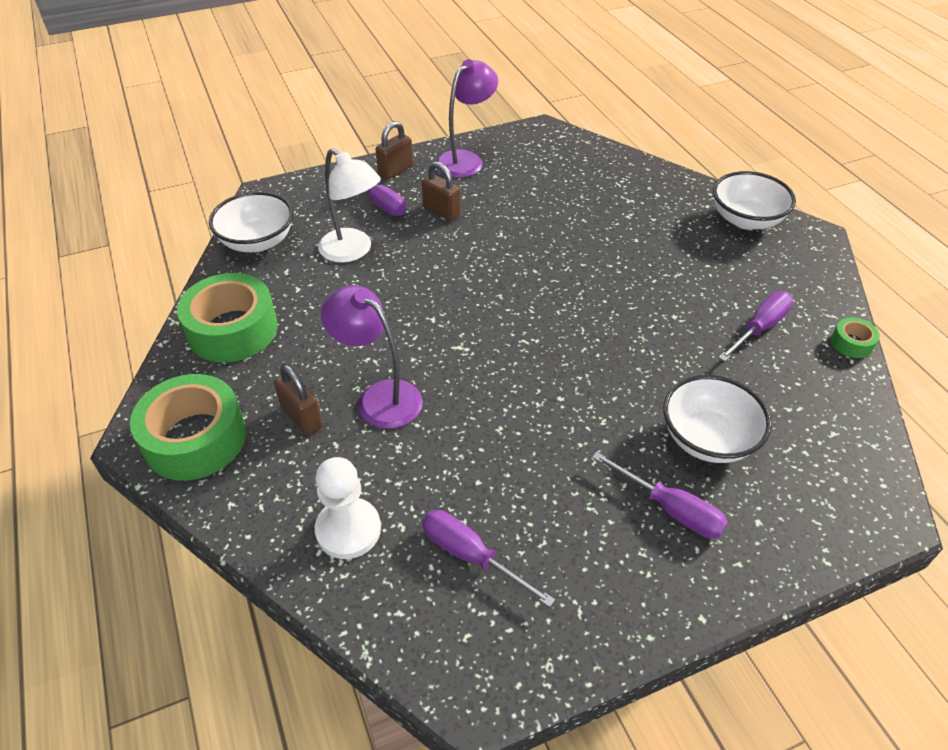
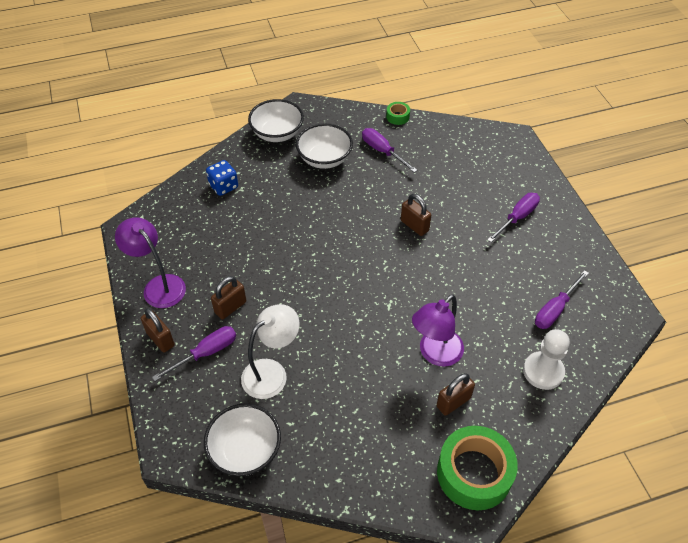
camera: 85 degrees left, 5 degrees up
green tape [177,273,278,362] -> none
white bowl [663,375,772,463] -> white bowl moved to [296,124,353,169]
none -> blue dice [206,160,238,196]
none -> brown padlock [401,194,431,236]

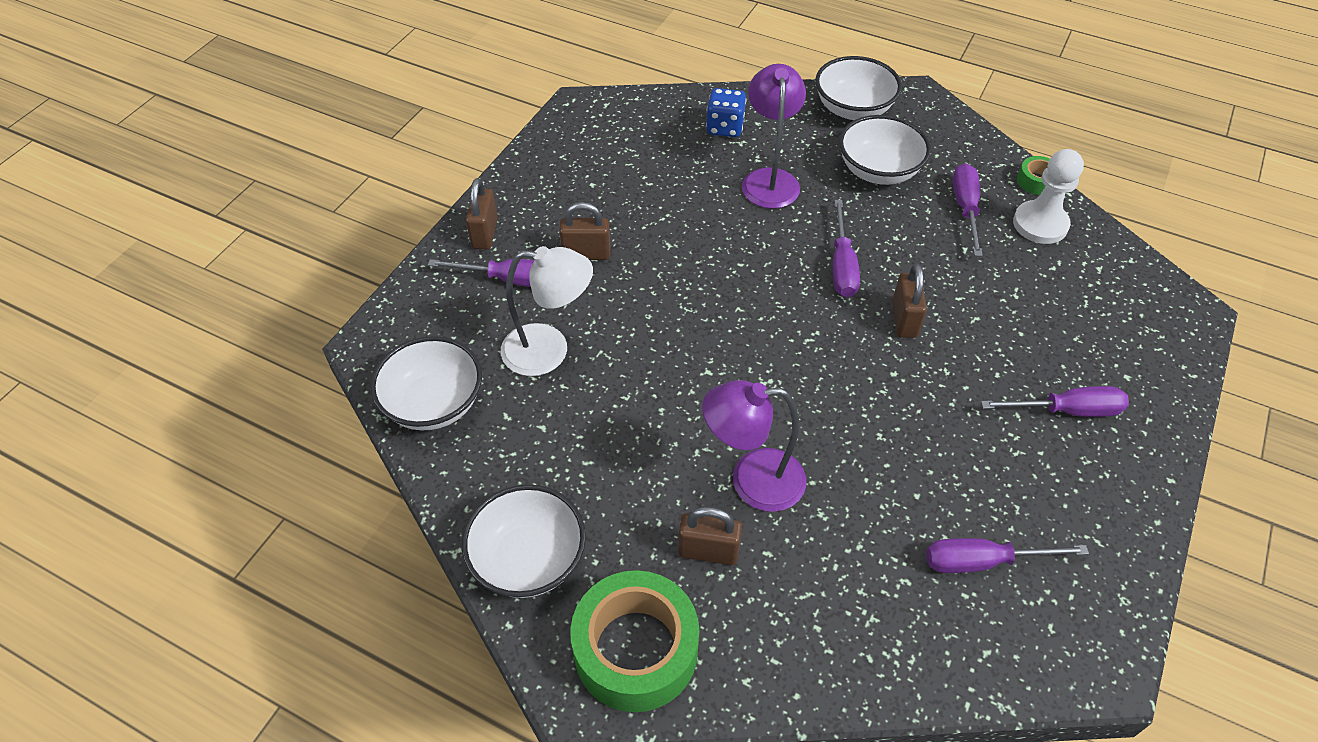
camera: 45 degrees right, 0 degrees up
purple lamp [115,217,186,308] -> purple lamp moved to [742,64,806,209]
white pawn [523,329,570,390] -> white pawn moved to [1013,149,1084,244]
none -> white bowl [462,484,586,598]
none -> purple screwdriver [833,200,860,297]

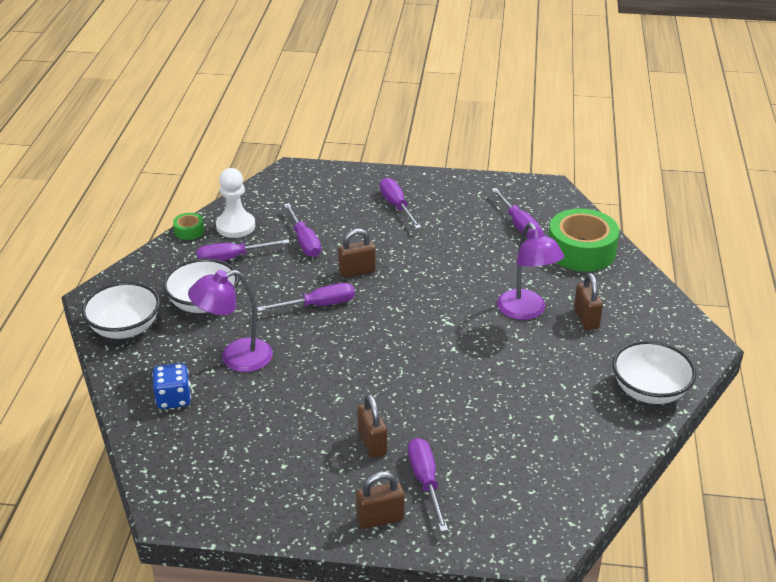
camera: 110 degrees left, 15 degrees down
white bowl [370,336,482,430] -> none
white lamp [501,246,593,376] -> none
green tape [570,570,700,712] -> green tape moved to [549,208,619,272]
none -> purple screwdriver [284,203,321,257]

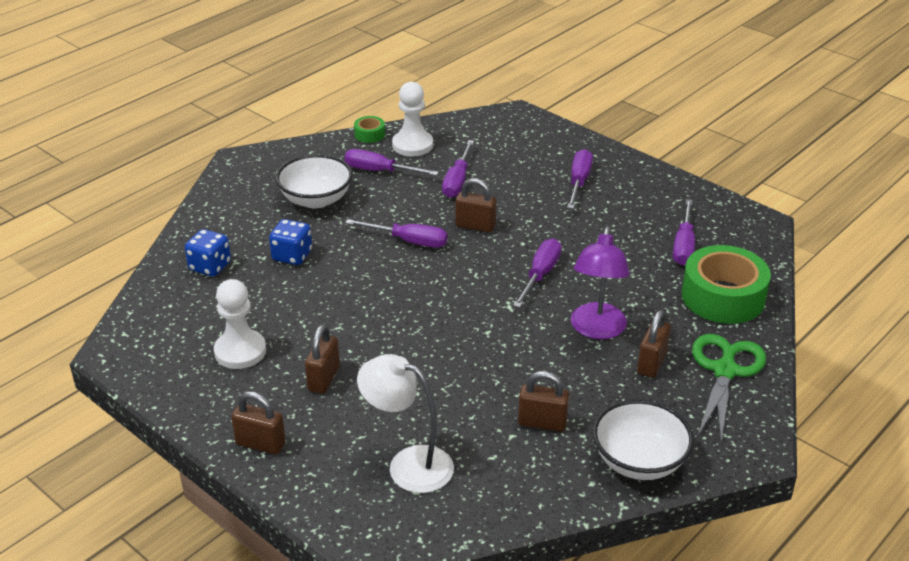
camera: 35 degrees right, 0 degrees up
white bowl [82,282,160,339] -> none
purple lamp [188,270,273,372] -> blue dice [269,219,312,265]
purple screwdriver [408,438,448,532] -> purple screwdriver moved to [513,238,561,308]
none -> white pawn [214,279,266,369]
none -> white lamp [357,354,454,493]
none -> brown padlock [518,371,569,432]
none -> green scissors [692,334,766,442]

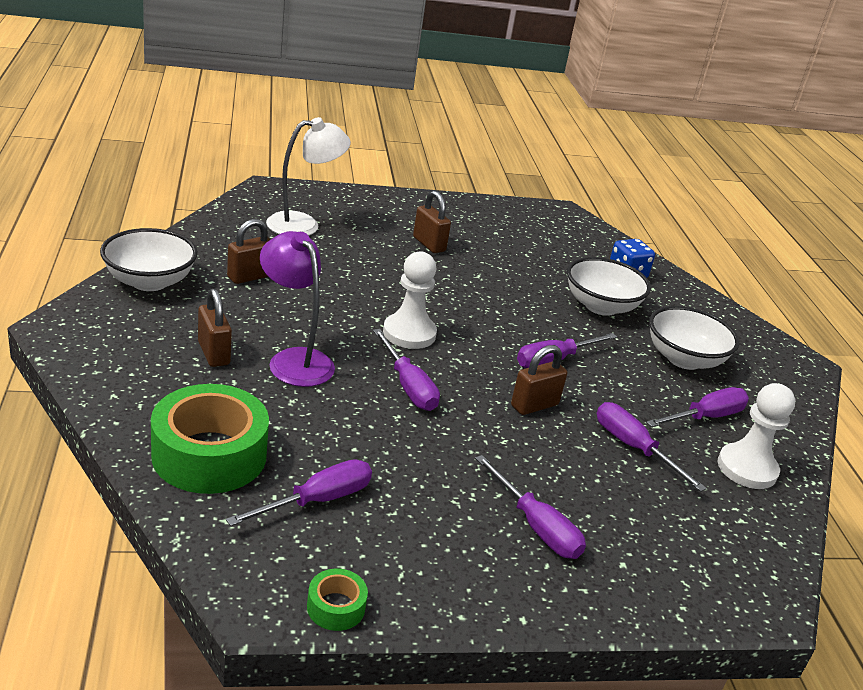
camera: 125 degrees right, 5 degrees down
white pawn [214,279,266,369] -> white pawn moved to [383,251,437,349]
brown padlock [231,391,286,454] -> none
blue dice [269,219,312,265] -> white bowl [567,257,651,316]
green tape [354,116,385,143] -> green tape moved to [307,569,368,631]
purple screwdriver [673,199,695,265] -> purple screwdriver turned 90 degrees clockwise [226,459,372,526]
green scissors [692,334,766,442] -> none

